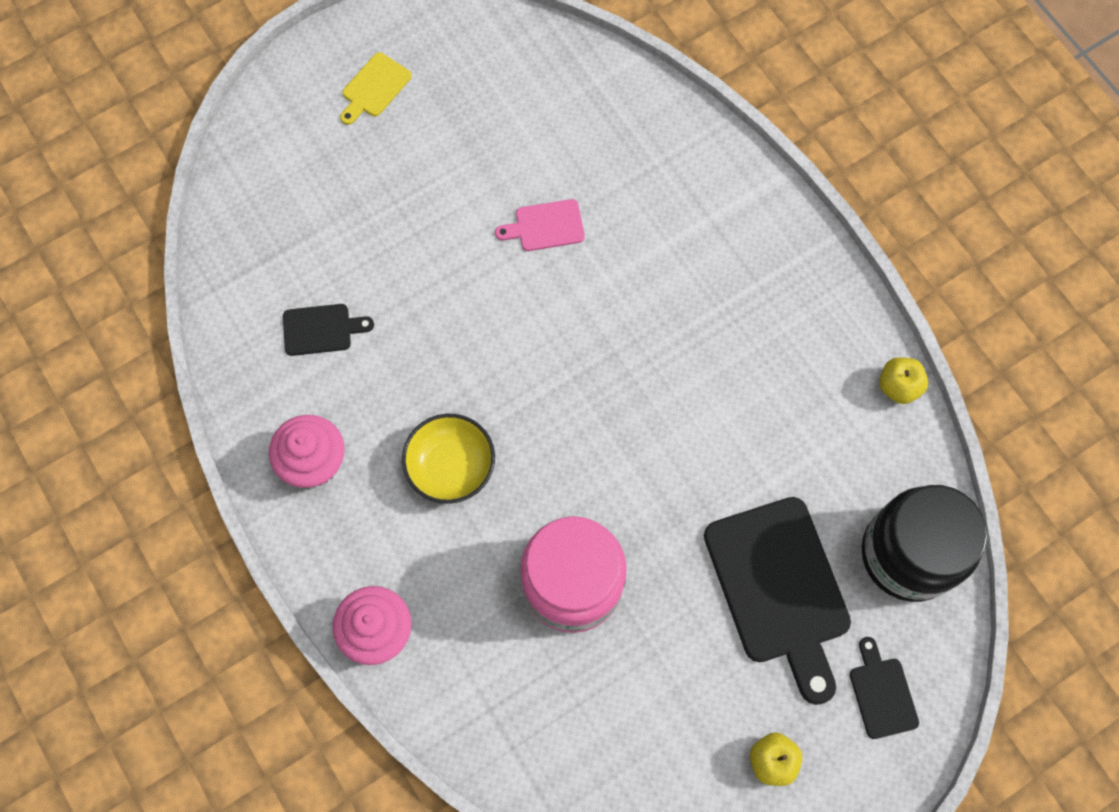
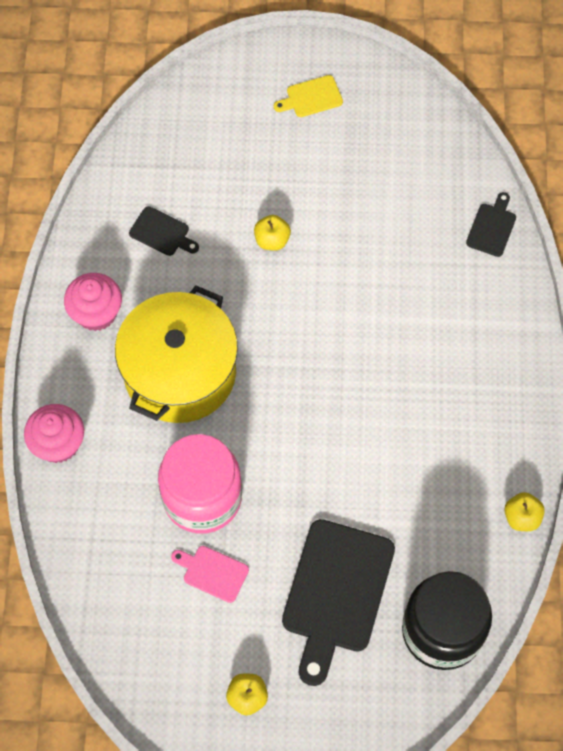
camera: 35 degrees right, 5 degrees down
yellow bowl [402,414,495,504] -> yellow pot [115,286,238,423]
pink cutting board [495,199,585,251] -> pink cutting board moved to [171,546,249,603]
black cutting board [850,637,919,739] -> black cutting board moved to [466,192,516,257]
none -> yellow apple [254,215,291,251]

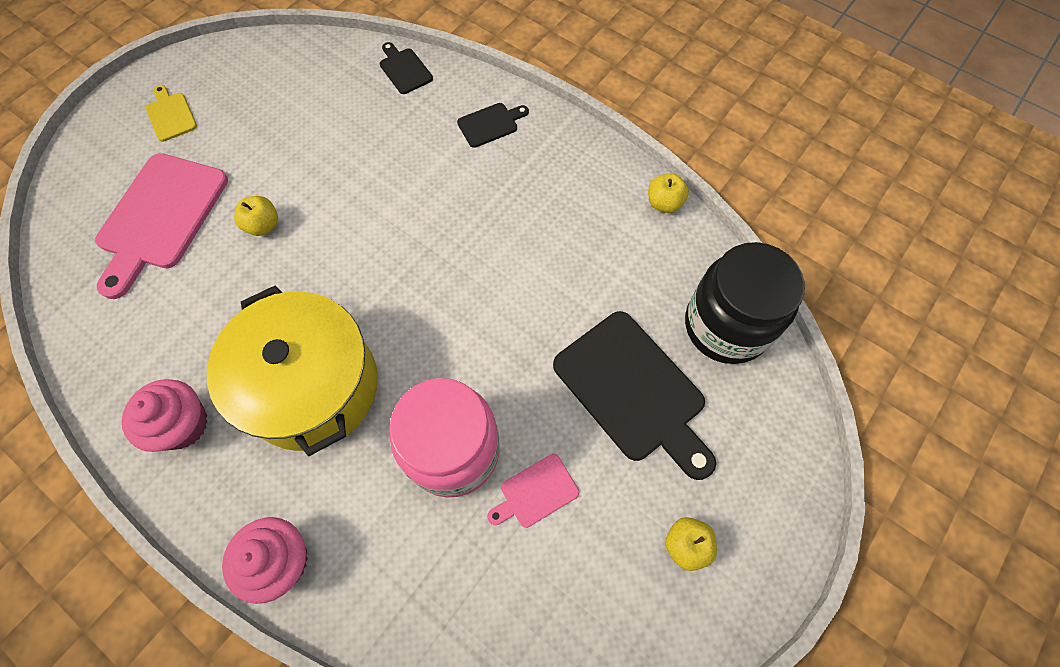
camera: 55 degrees left, 0 degrees up
black cutting board [129,206,199,256] -> black cutting board moved to [457,103,529,148]
yellow cutting board [274,75,343,117] -> yellow cutting board turned 135 degrees clockwise [146,85,197,142]
none -> pink cutting board [95,153,228,299]

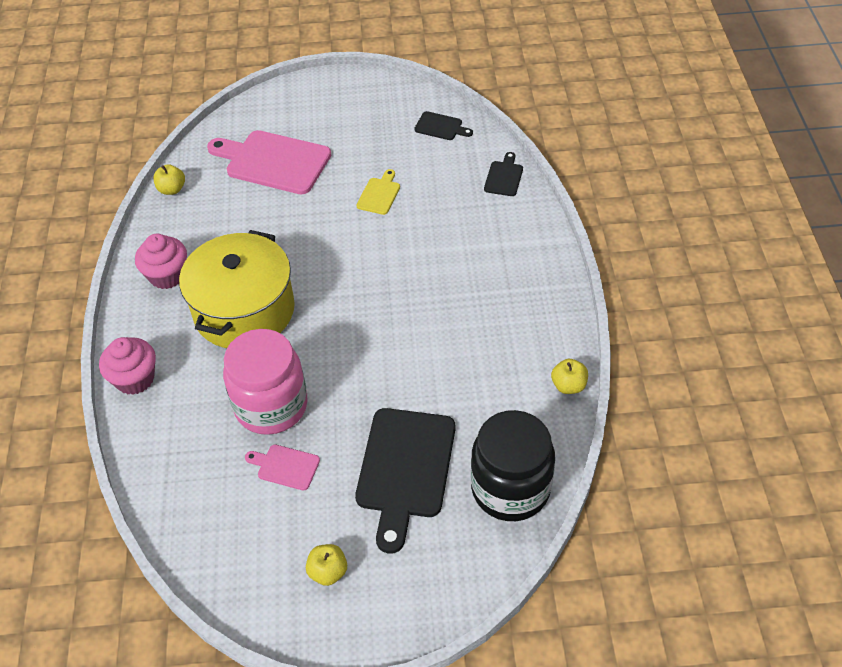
camera: 50 degrees right, 15 degrees down
pink cutting board [95,153,228,299] -> pink cutting board turned 45 degrees clockwise [207,130,331,194]
yellow cutting board [146,85,197,142] -> yellow cutting board moved to [356,169,400,215]
yellow apple [234,196,278,236] -> yellow apple moved to [153,164,185,195]
black cutting board [457,103,529,148] -> black cutting board moved to [414,111,473,140]

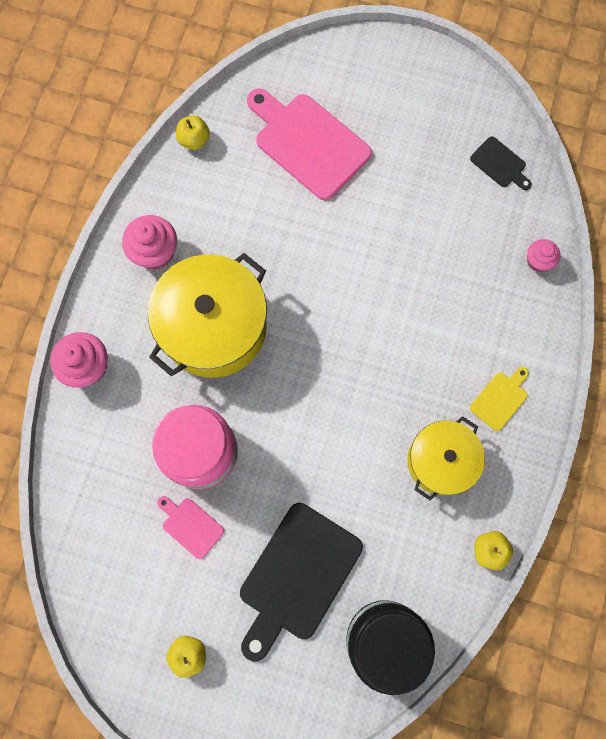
camera: 20 degrees right, 25 degrees up
yellow cutting board [356,169,400,215] -> yellow cutting board moved to [470,367,529,431]
black cutting board [484,152,523,196] -> pink cupcake [527,239,561,272]
none -> yellow pot [407,416,485,501]

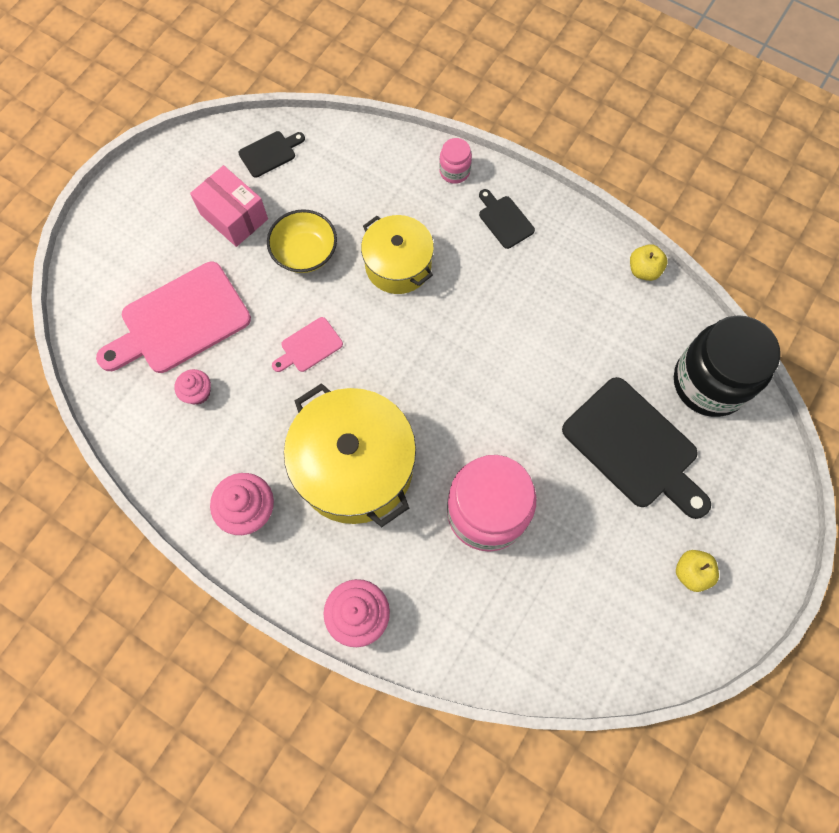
camera: 75 degrees left, 5 degrees down
pink cutting board [157,496,224,559] -> pink cutting board moved to [272,317,343,372]
yellow apple [176,116,210,150] -> none
yellow pot [407,416,485,501] -> yellow pot moved to [361,215,434,294]
yellow cutting board [470,367,529,431] -> black cutting board [479,189,535,249]
pink cupcake [527,239,561,272] -> pink cupcake moved to [175,369,211,405]
none -> pink box [190,165,268,247]
none -> yellow bowl [267,209,337,273]
none -> pink jar [439,138,472,184]

